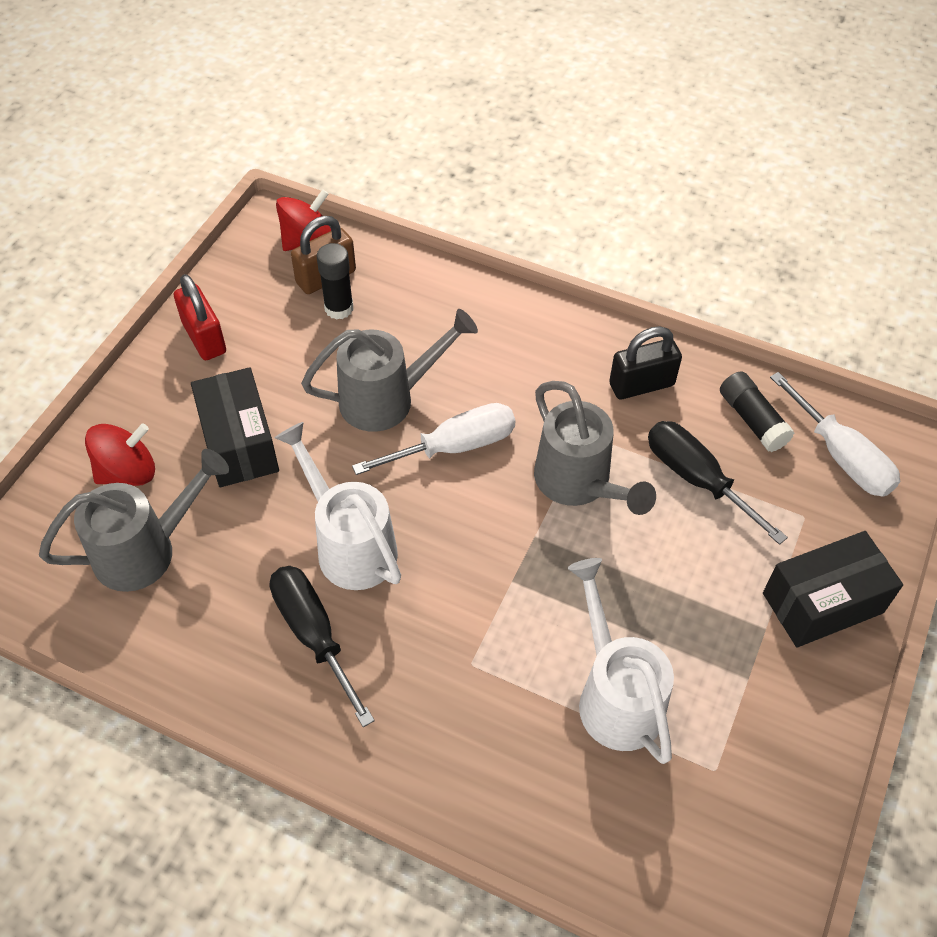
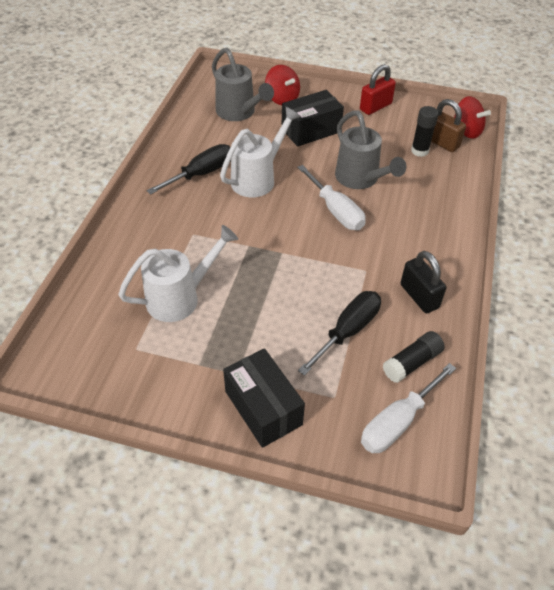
camera: 80 degrees right, 5 degrees down
grey watering can [534,381,656,515] -> none

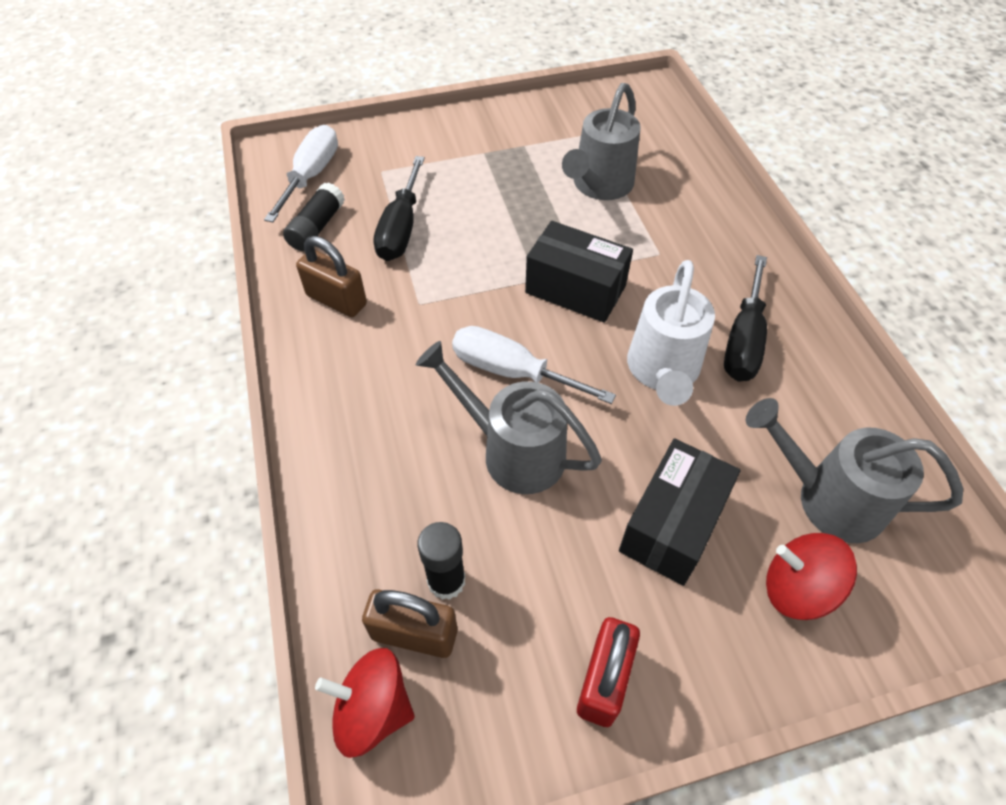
camera: 150 degrees right, 5 degrees up
white watering can [118,225,238,322] -> grey watering can [562,83,641,200]
black box [223,348,305,448] -> black box moved to [525,221,633,323]
black padlock [401,251,446,313] -> brown padlock [296,236,367,317]

